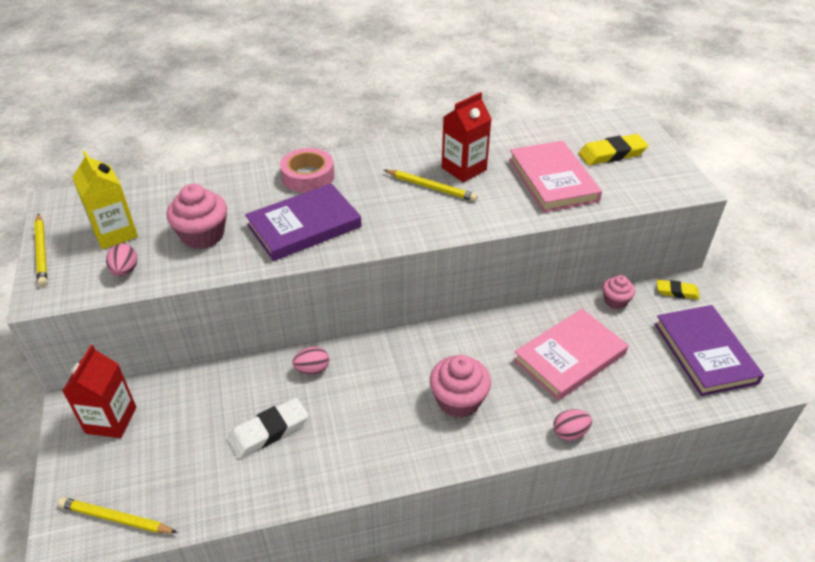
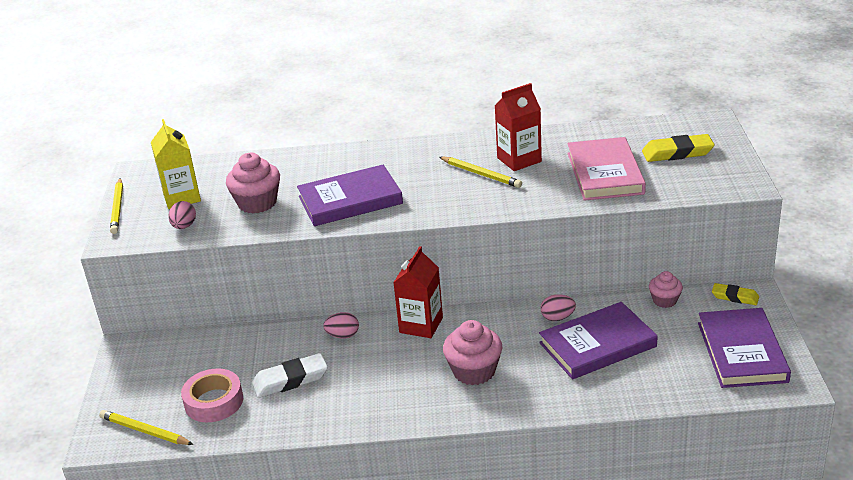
camera: 15 degrees right, 10 degrees down
red carton [63,345,136,438] -> red carton moved to [393,246,443,338]
pink tape [280,148,334,193] -> pink tape moved to [181,368,243,422]
pink book [513,309,628,401] -> purple book [539,302,657,379]
pink egg [553,409,592,441] -> pink egg moved to [540,294,576,321]

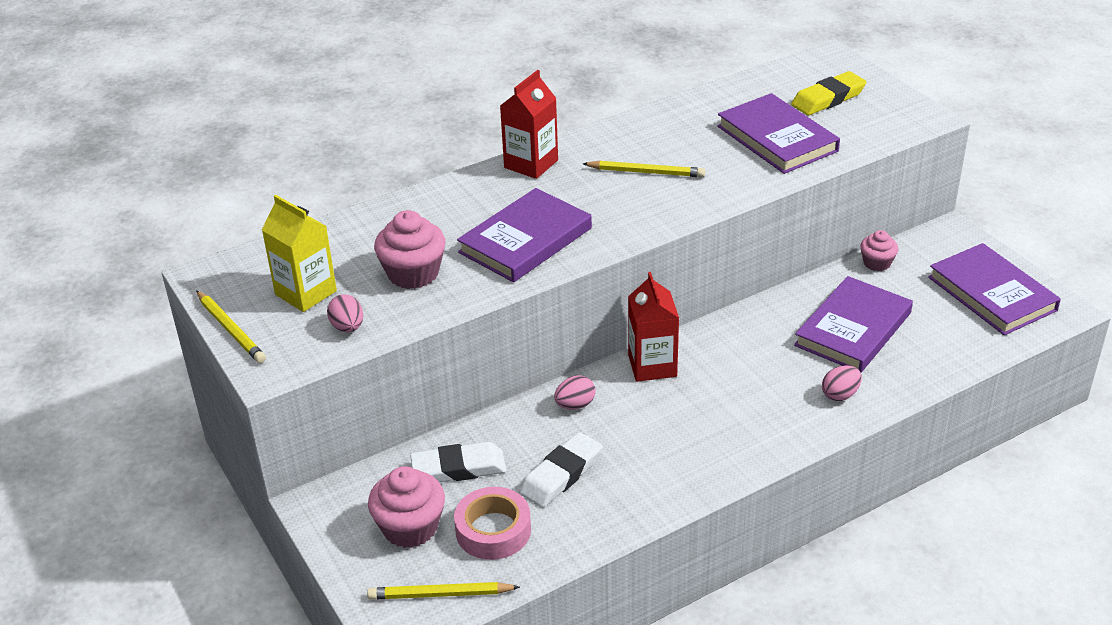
camera: 30 degrees left, 5 degrees up
pink cupcake [443,320,502,385] -> pink cupcake moved to [368,466,445,548]
red carton [495,83,542,171] -> red carton moved to [500,70,558,179]
pink egg [540,294,576,321] -> pink egg moved to [822,365,862,401]
pink book [567,137,646,201] -> purple book [717,93,840,174]
yellow eraser [712,283,759,305] -> none
none -> white eraser [410,442,507,482]

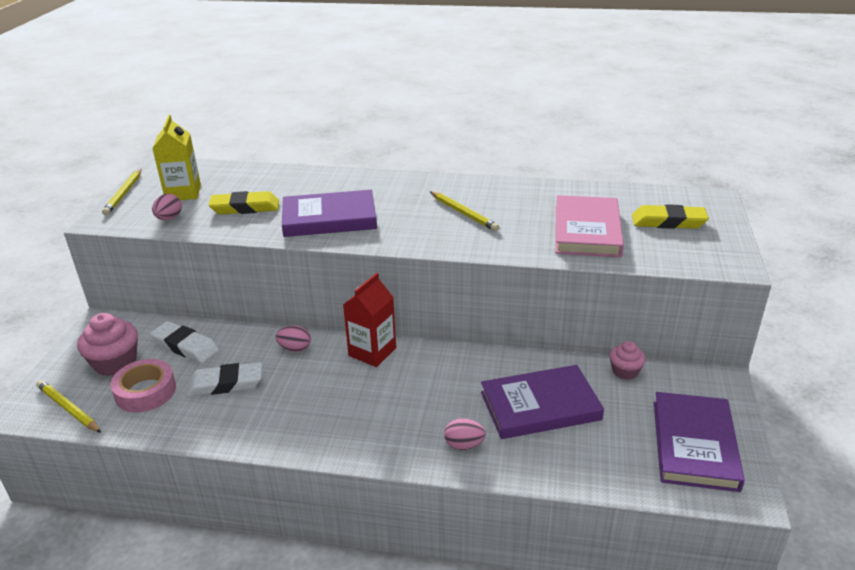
camera: 40 degrees right, 5 degrees down
pink cupcake [374,210,446,289] -> yellow eraser [209,191,279,215]
red carton [500,70,558,179] -> none
purple book [717,93,840,174] -> pink book [555,195,624,257]

